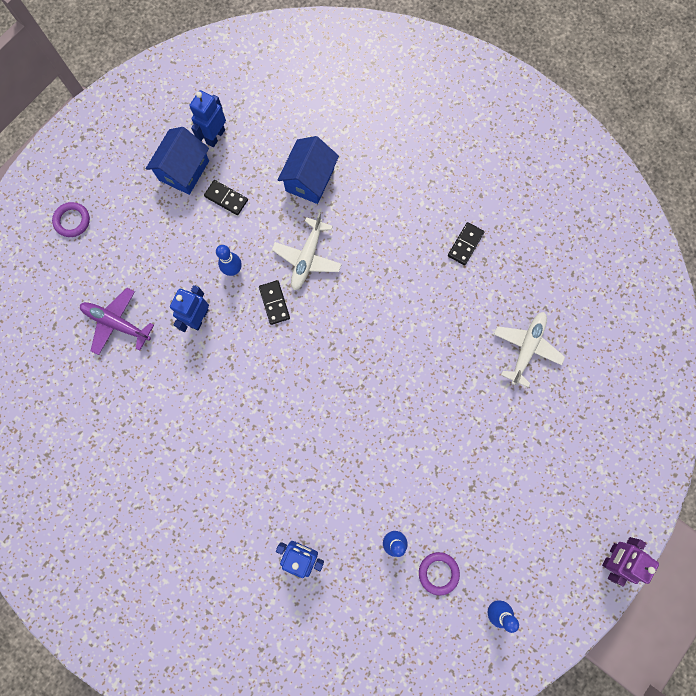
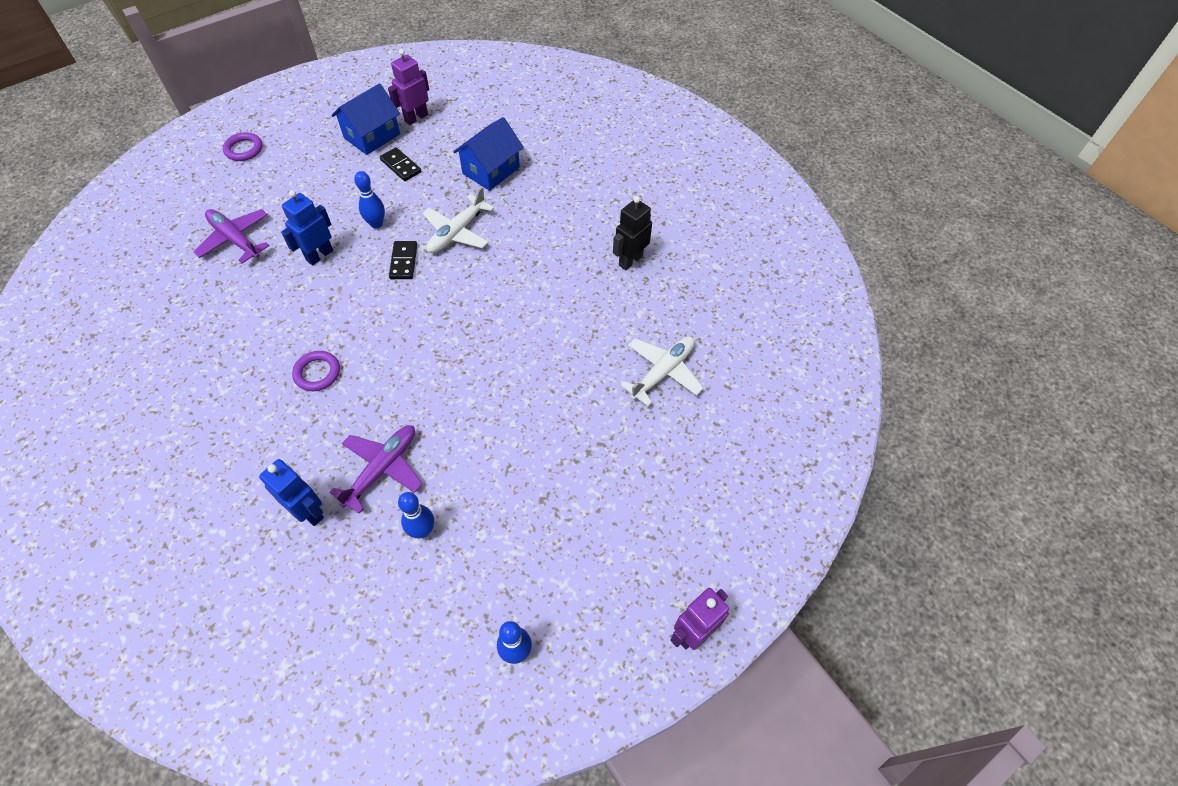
camera: 15 degrees right, 20 degrees down
blue robot [189,90,226,147] -> purple robot [388,49,429,125]
purple ring [419,552,460,596] -> purple ring moved to [292,351,340,391]
black domino [448,222,484,265] -> black robot [613,196,652,270]
none -> purple plane [329,425,422,514]

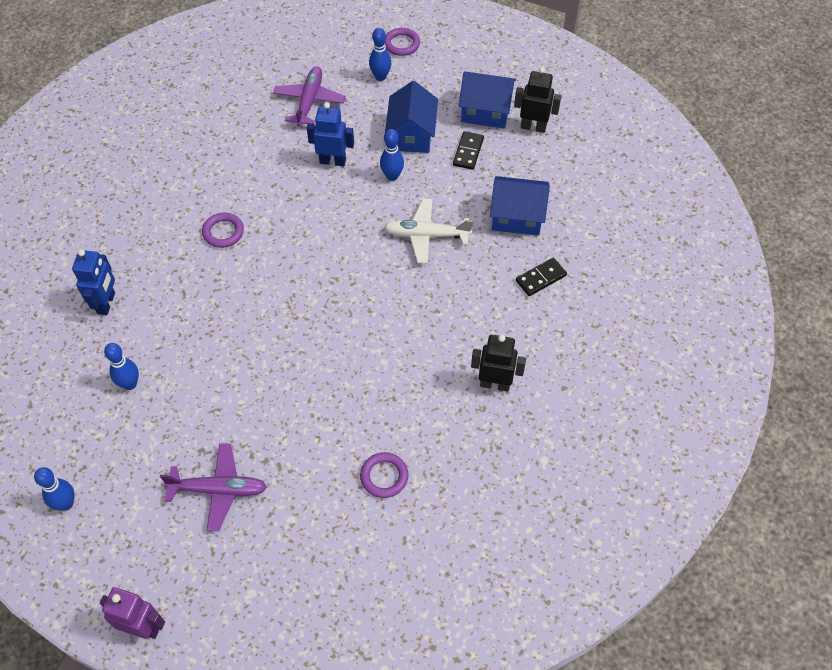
camera: 60 degrees right, 0 degrees up
purple plane [329,425,422,514] -> purple plane moved to [160,443,267,531]
purple robot [388,49,429,125] -> black robot [514,67,561,133]
black domino [389,241,417,279] -> black domino moved to [516,258,567,296]
white plane [620,336,703,406] -> purple ring [360,452,409,498]
none -> blue bowling pin [369,28,391,81]
none -> blue house [385,81,438,153]

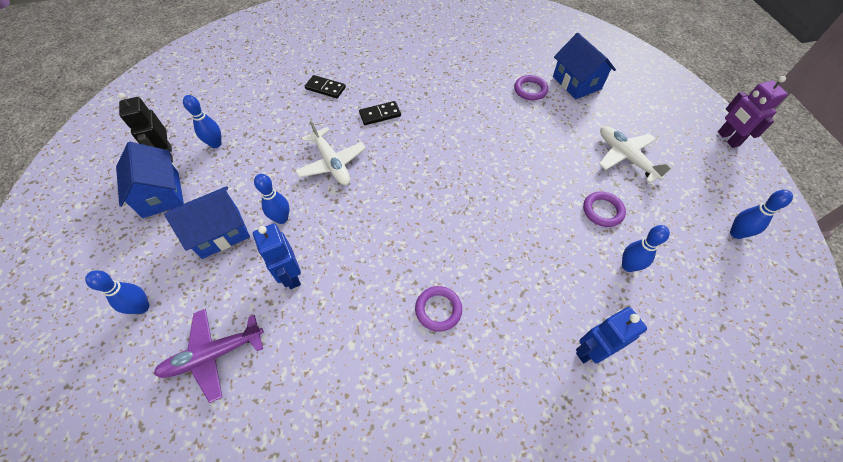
camera: 125 degrees left, 0 degrees up
purple plane [160,443,267,531] -> white plane [599,126,672,183]
purple ring [385,28,420,56] -> purple ring moved to [583,191,626,227]
black domino [453,131,484,170] -> black domino moved to [359,101,401,125]
black robot [471,335,526,392] -> none
blue house [490,176,550,236] -> blue house moved to [553,33,616,99]
none -> blue bowling pin [183,95,222,148]

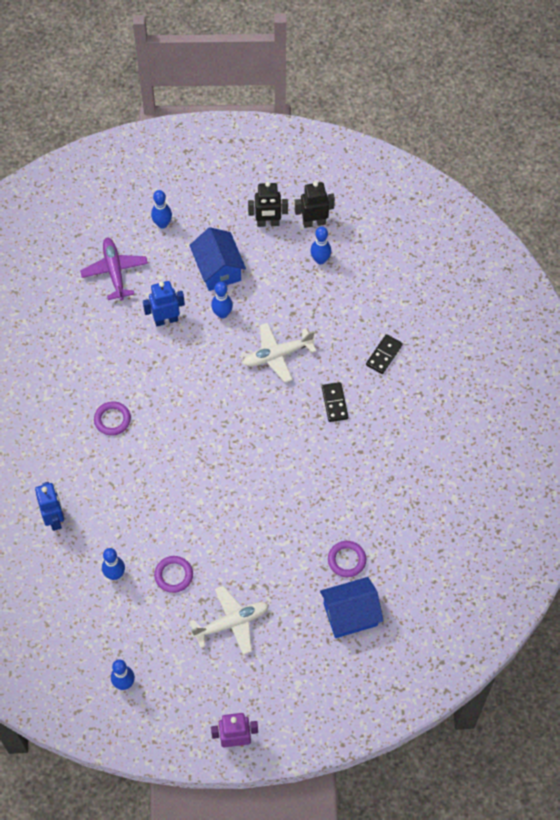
camera: 100 degrees right, 5 degrees up
blue house [116,142,184,218] -> black robot [248,181,288,227]

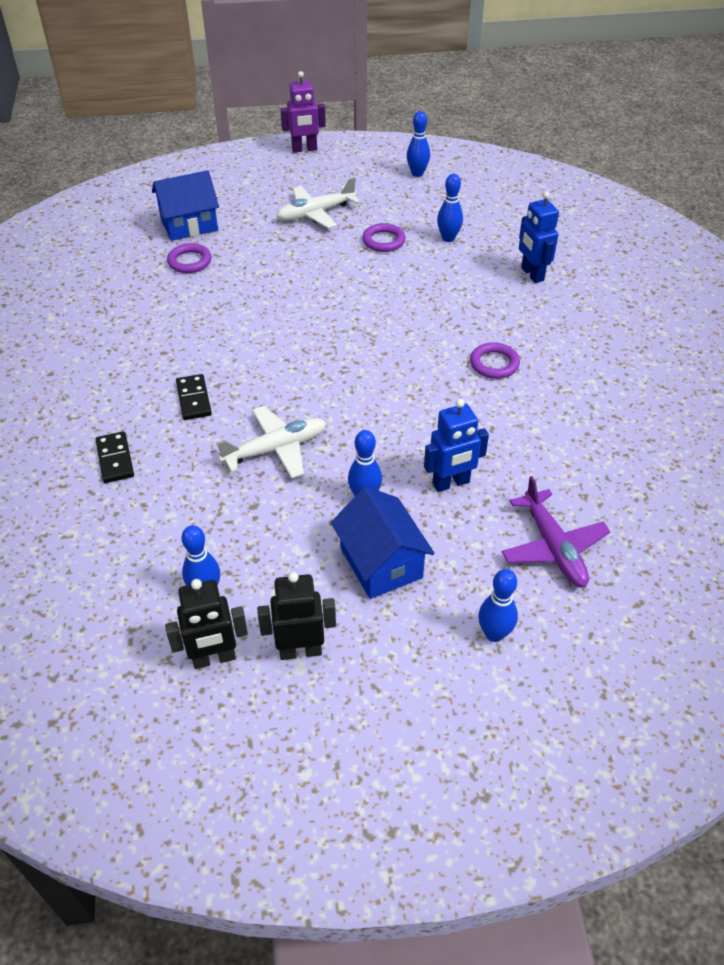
camera: 175 degrees right, 15 degrees down
black domino [366,334,403,374] -> black domino turned 45 degrees counterclockwise [96,431,134,483]

